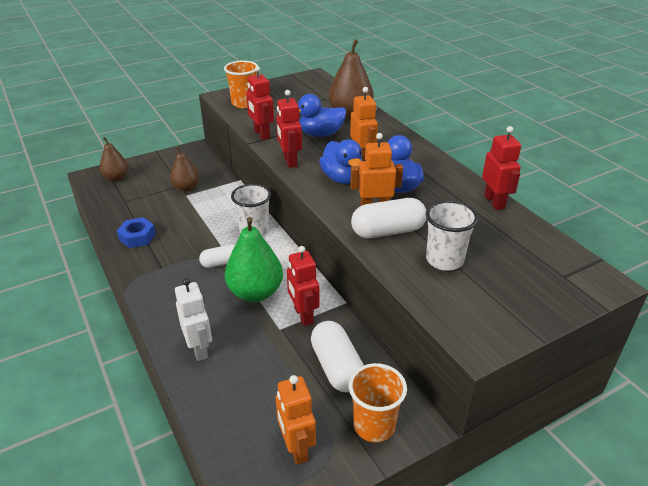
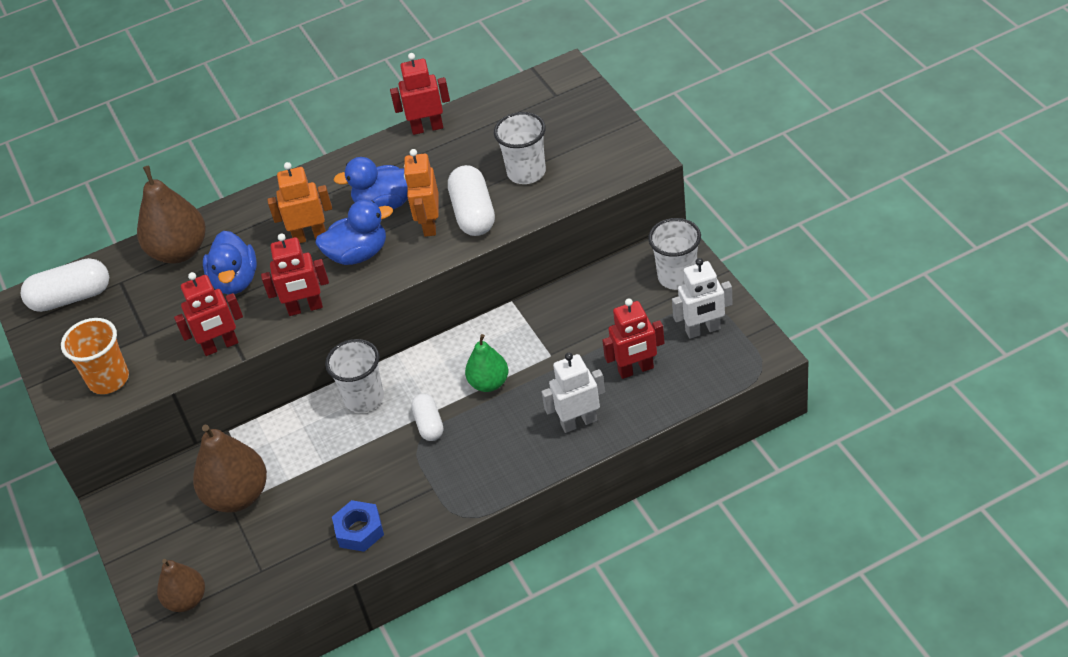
camera: 80 degrees left, 10 degrees up
brown pear [170,146,199,191] -> brown pear [193,425,267,513], size x1.61
green pear [225,217,283,302] -> green pear [465,334,508,392], size x0.62
orange robot [276,375,316,465] -> white robot [672,258,733,339]
red robot [287,246,319,326] -> red robot moved to [602,298,665,379]
white capsule [311,321,364,392] -> white capsule moved to [21,258,109,312]
orange cup [349,363,407,442] -> white cup [648,218,701,290]

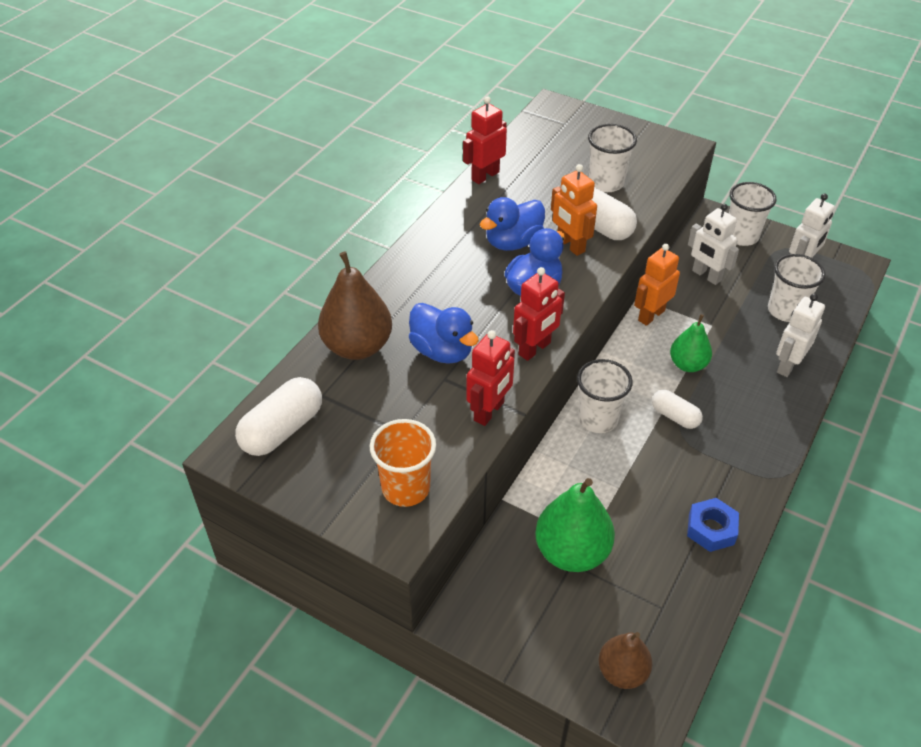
camera: 40 degrees left, 0 degrees up
brown pear [193,425,267,513] -> green pear [535,478,615,572]
orange robot [267,162,332,243] -> orange robot moved to [634,244,680,326]
red robot [602,298,665,379] -> white cup [768,254,826,322]
none -> white robot [688,204,739,285]

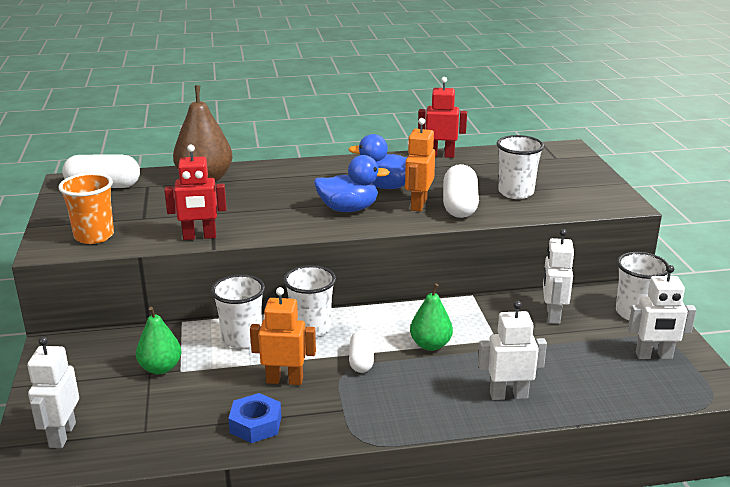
camera: 50 degrees right, 20 degrees down
blue duck [409,303,479,364] -> none
red robot [513,267,565,361] -> none
green pear [535,478,615,572] -> green pear [136,307,181,374], size x0.62
brown pear [599,632,652,689] -> white robot [27,336,79,448]
orange robot [634,244,680,326] -> orange robot moved to [250,287,316,385]
white cup [768,254,826,322] -> white cup moved to [211,274,265,348]

